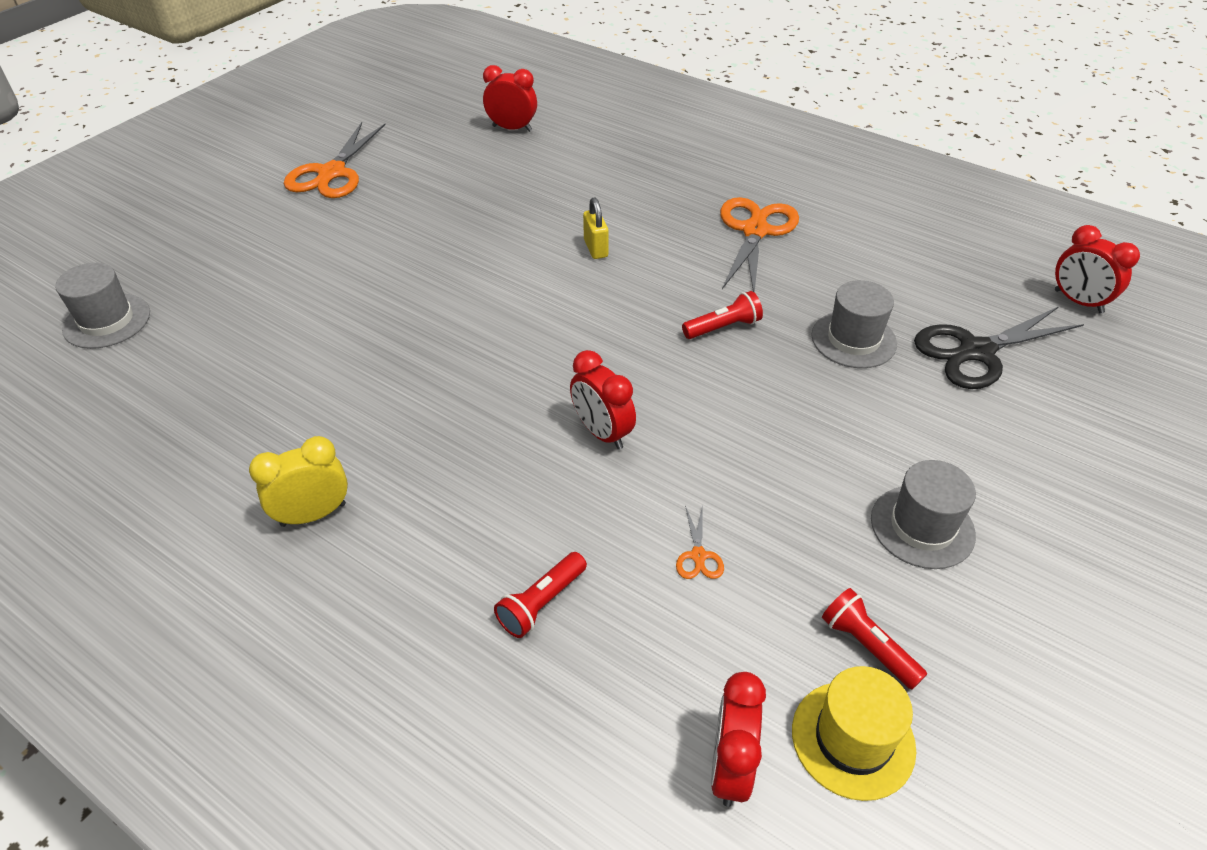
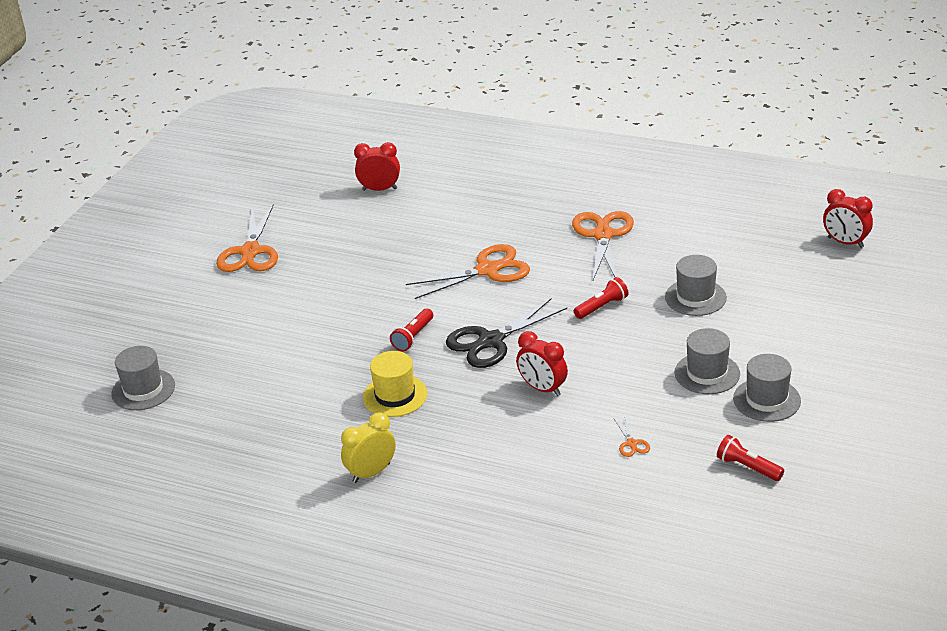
camera: 10 degrees left, 10 degrees down
red flashlight [494,552,587,638] -> red flashlight moved to [390,309,433,351]
yellow padlock [583,197,608,259] -> orange scissors [406,244,530,299]
red clock [711,672,766,807] -> none
yellow hat [792,666,916,801] -> yellow hat moved to [363,351,427,417]
black scissors [914,306,1084,389] -> black scissors moved to [446,298,567,368]
none -> grey hat [675,328,740,394]

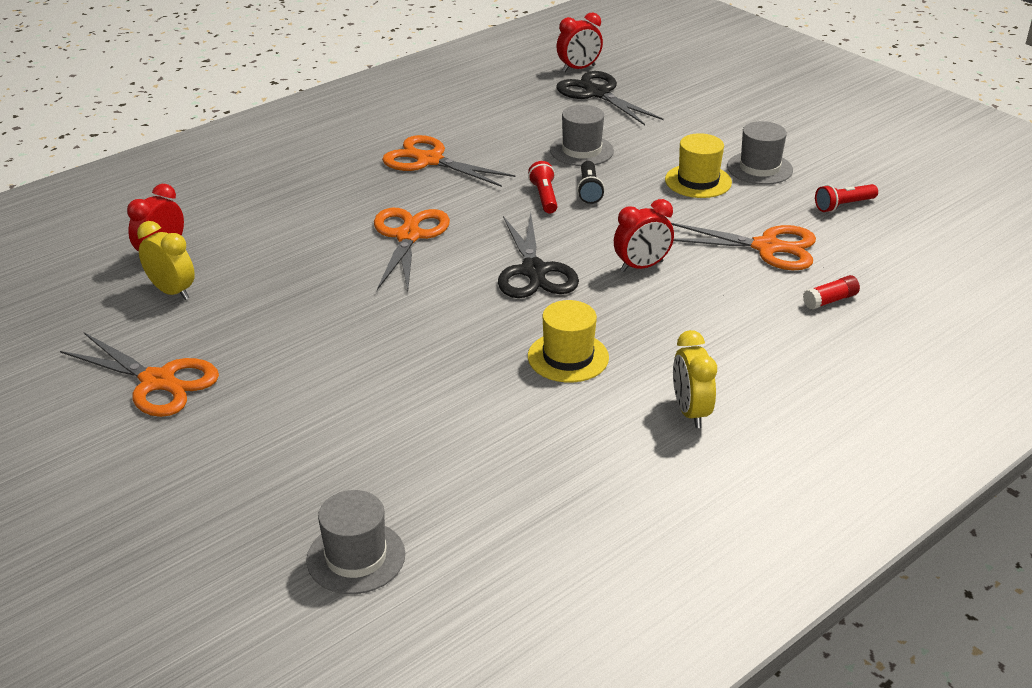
camera: 65 degrees left, 0 degrees up
red flashlight [390,309,433,351] -> none
orange scissors [614,418,650,457] -> orange scissors [671,223,816,270], size x2.37
grey hat [675,328,740,394] -> yellow hat [665,133,732,198]
none -> yellow clock [137,221,195,300]
none -> black scissors [556,71,663,125]
none -> black flashlight [577,161,605,204]
none -> red glue stick [803,275,860,310]

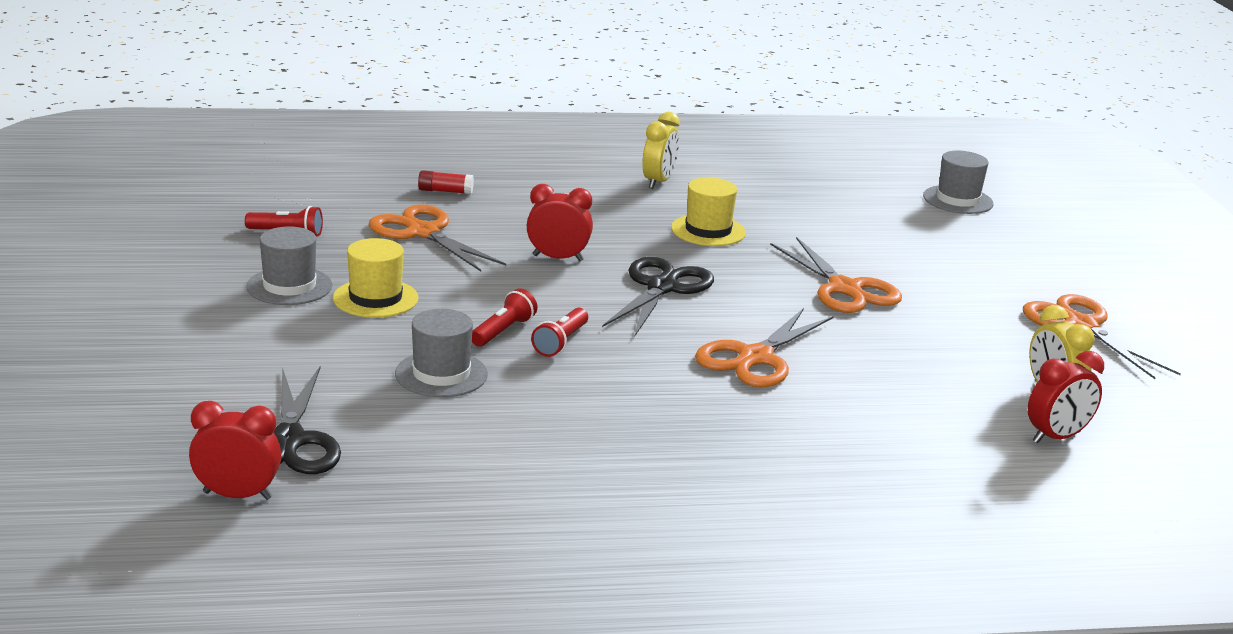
camera: 150 degrees left, 10 degrees down
orange scissors [382,135,516,187] -> orange scissors moved to [770,237,902,313]
black flashlight [577,161,605,204] -> red flashlight [472,288,538,347]

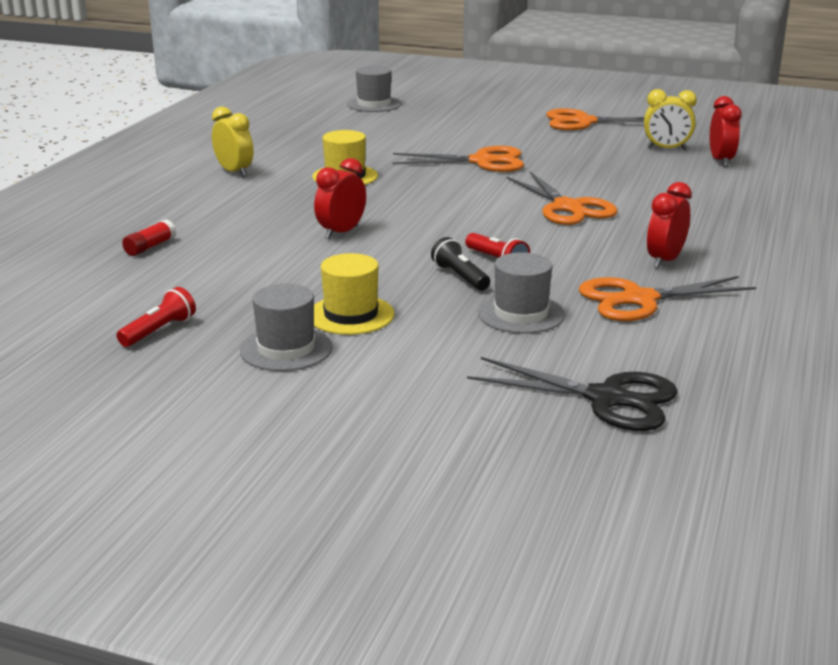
camera: 60 degrees left, 0 degrees up
red clock [189,401,281,500] -> red clock moved to [647,182,692,268]
orange scissors [369,204,506,271] -> orange scissors moved to [579,276,756,321]
red flashlight [472,288,538,347] -> black flashlight [431,237,490,291]
black scissors [602,257,714,337] -> none

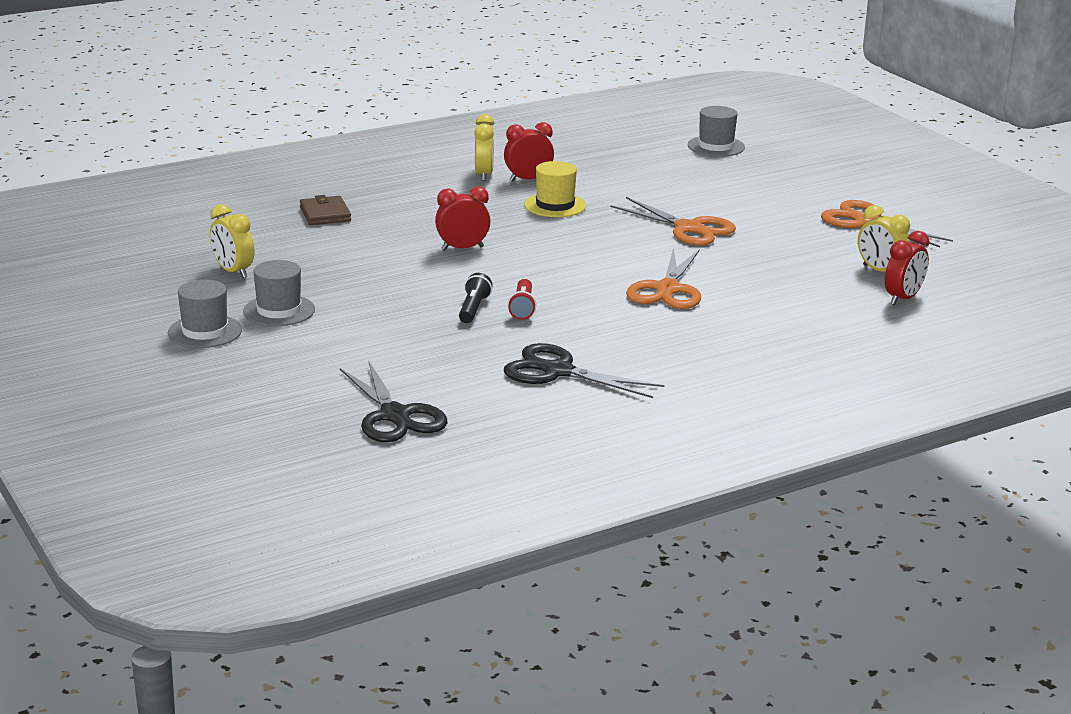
camera: 40 degrees right, 0 degrees up
red flashlight [117,287,196,347] -> yellow clock [210,204,254,278]
red glue stick [122,219,176,256] -> brown wallet [300,195,351,225]
yellow hat [314,253,395,335] -> none
grey hat [478,252,565,334] -> grey hat moved to [168,280,242,348]
orange scissors [579,276,756,321] -> black scissors [504,343,665,398]
red clock [647,182,692,268] -> red clock moved to [504,122,554,182]

